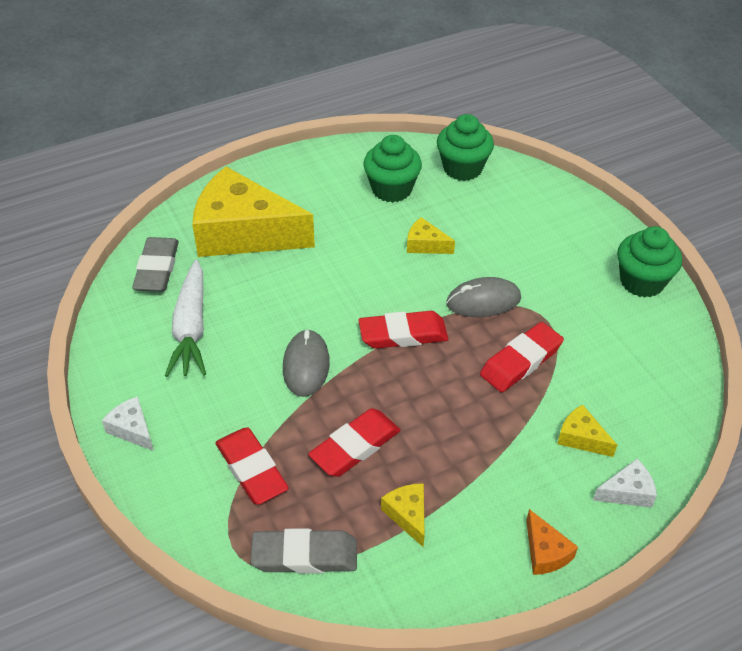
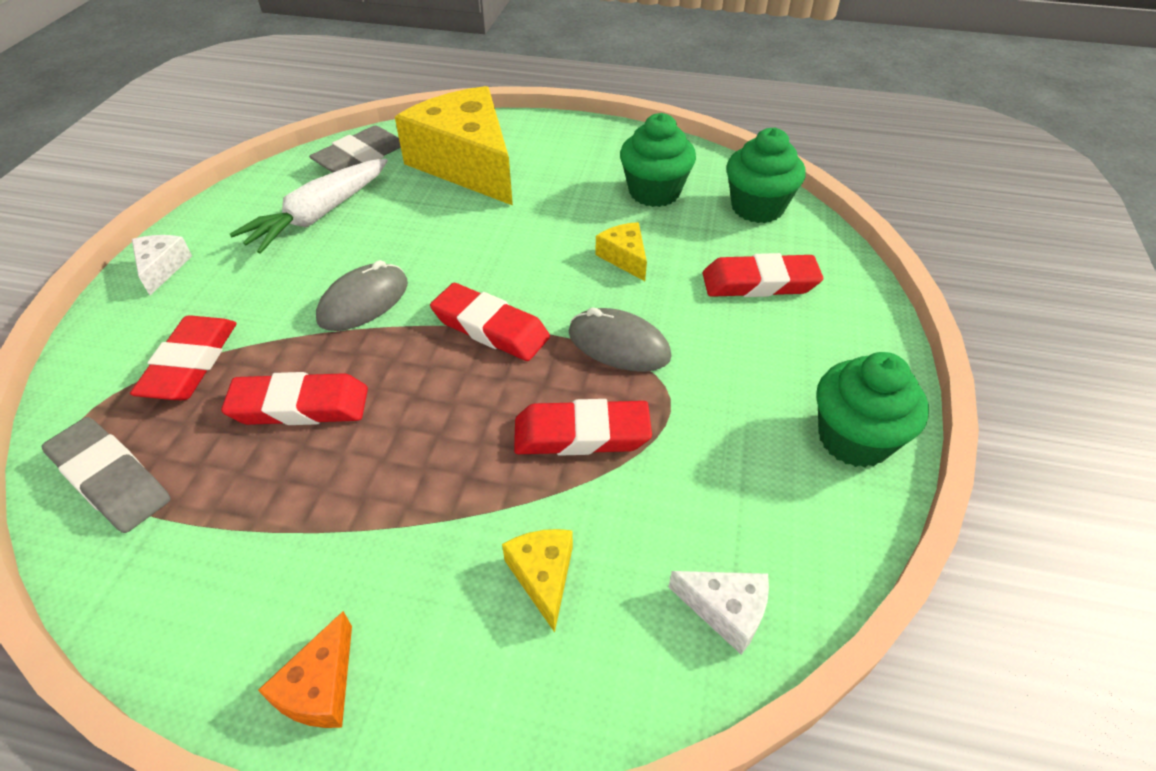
camera: 40 degrees right, 0 degrees up
yellow cheese [381,483,425,547] -> none
white cheese [593,459,657,508] -> white cheese moved to [669,571,769,654]
none -> red eraser [702,253,823,297]

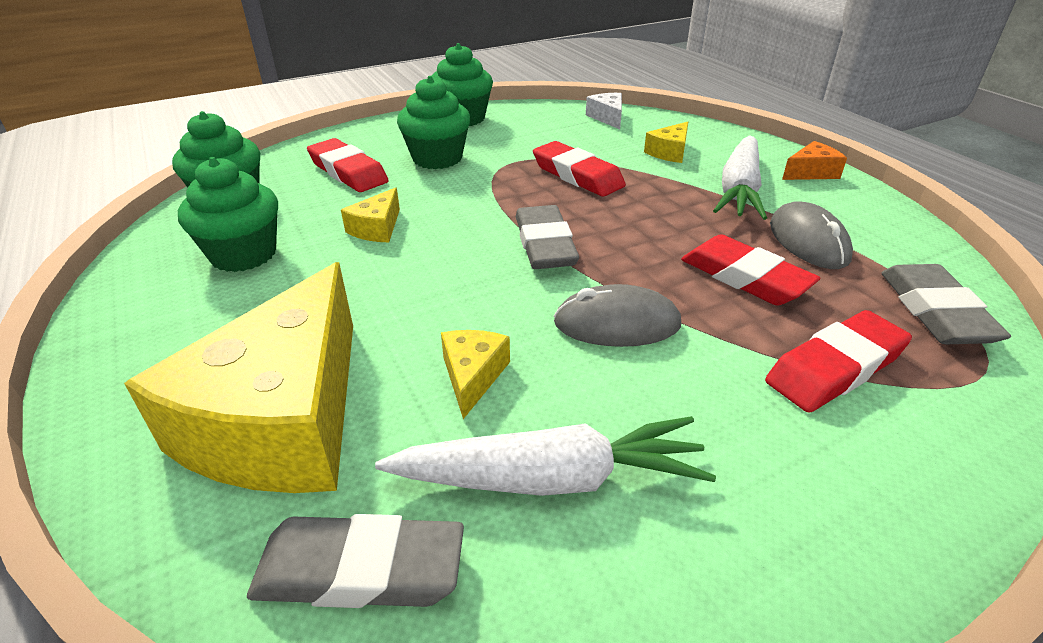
camera: 130 degrees left, 10 degrees down
white cheese [132,235,192,295] -> none
red eraser [430,283,550,361] -> grey eraser [516,205,579,269]
grey mouse [569,307,671,372] -> grey mouse moved to [770,201,853,269]
none -> green cupcake [397,76,470,169]
none -> yellow cheese [441,330,510,419]
none -> white carrot [713,135,767,220]

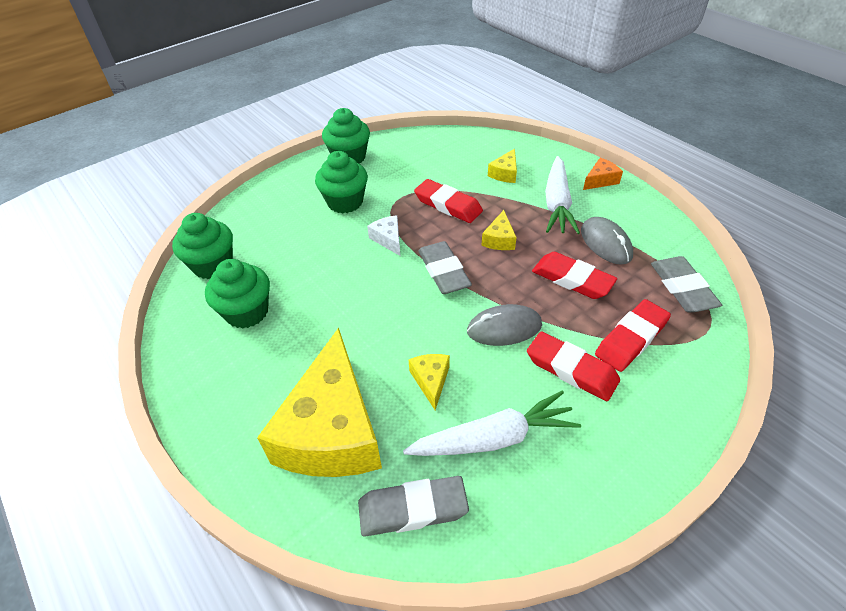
camera: 10 degrees left, 10 degrees up
red eraser [307,138,389,192] -> red eraser moved to [527,331,620,401]
yellow cheese [341,187,400,242] -> yellow cheese moved to [482,210,517,250]
white cheese [586,93,622,129] -> white cheese moved to [367,215,400,256]

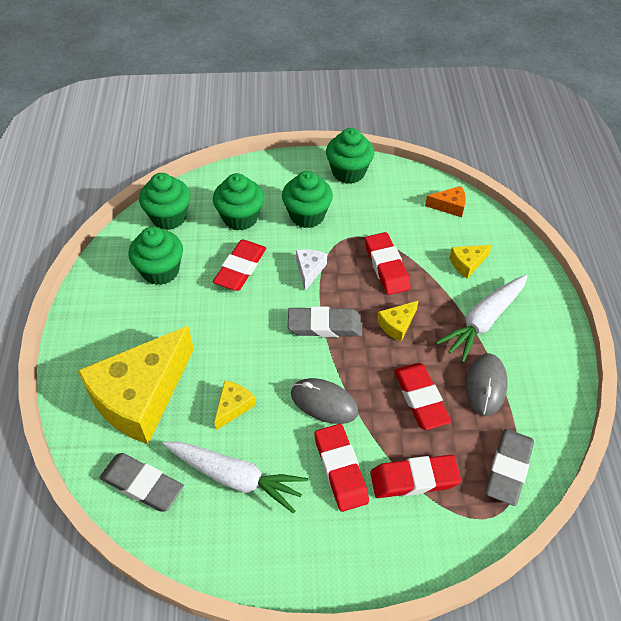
camera: 35 degrees right, 5 degrees up
grey eraser [418,241,472,294] -> grey eraser turned 75 degrees clockwise [288,306,362,337]
orange cheese [583,158,623,190] -> orange cheese moved to [425,186,466,217]
none -> green cupcake [213,173,264,231]
none -> red eraser [213,239,266,291]

